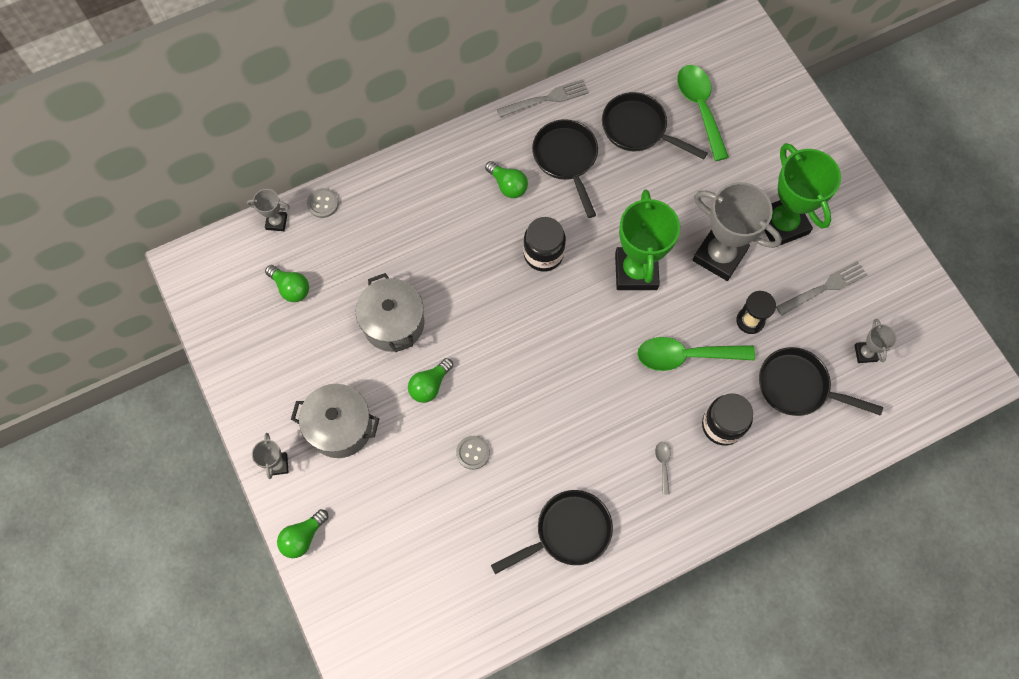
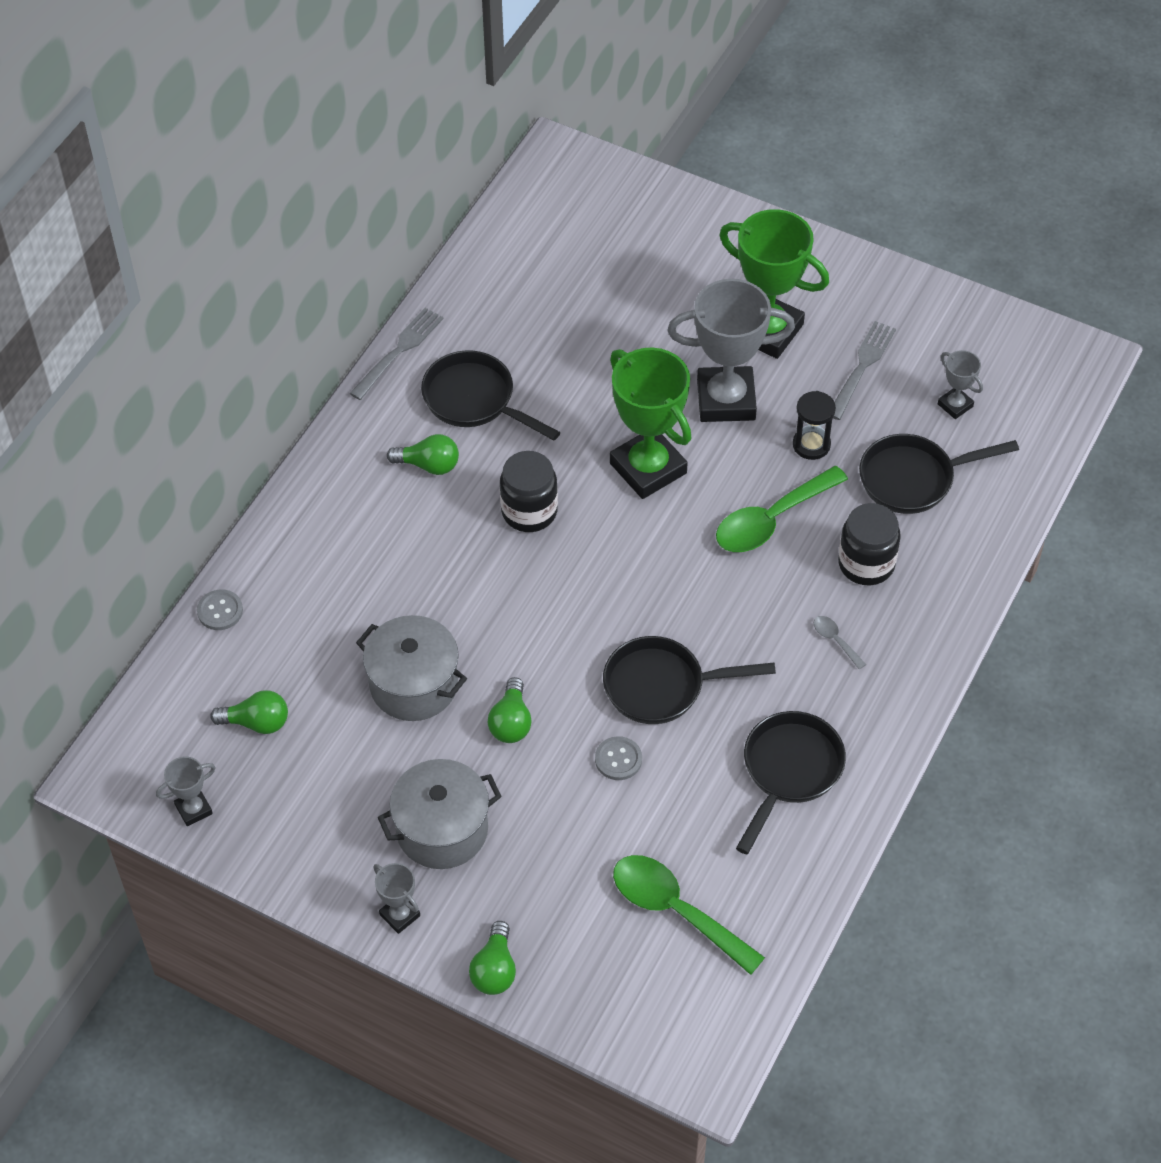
camera: 35 degrees left, 15 degrees down
grey trophy [247,189,290,231] -> grey trophy moved to [156,757,216,826]
black pan [602,92,708,159] -> black pan moved to [603,636,776,724]
green spoon [677,65,729,161] -> green spoon moved to [613,855,765,975]

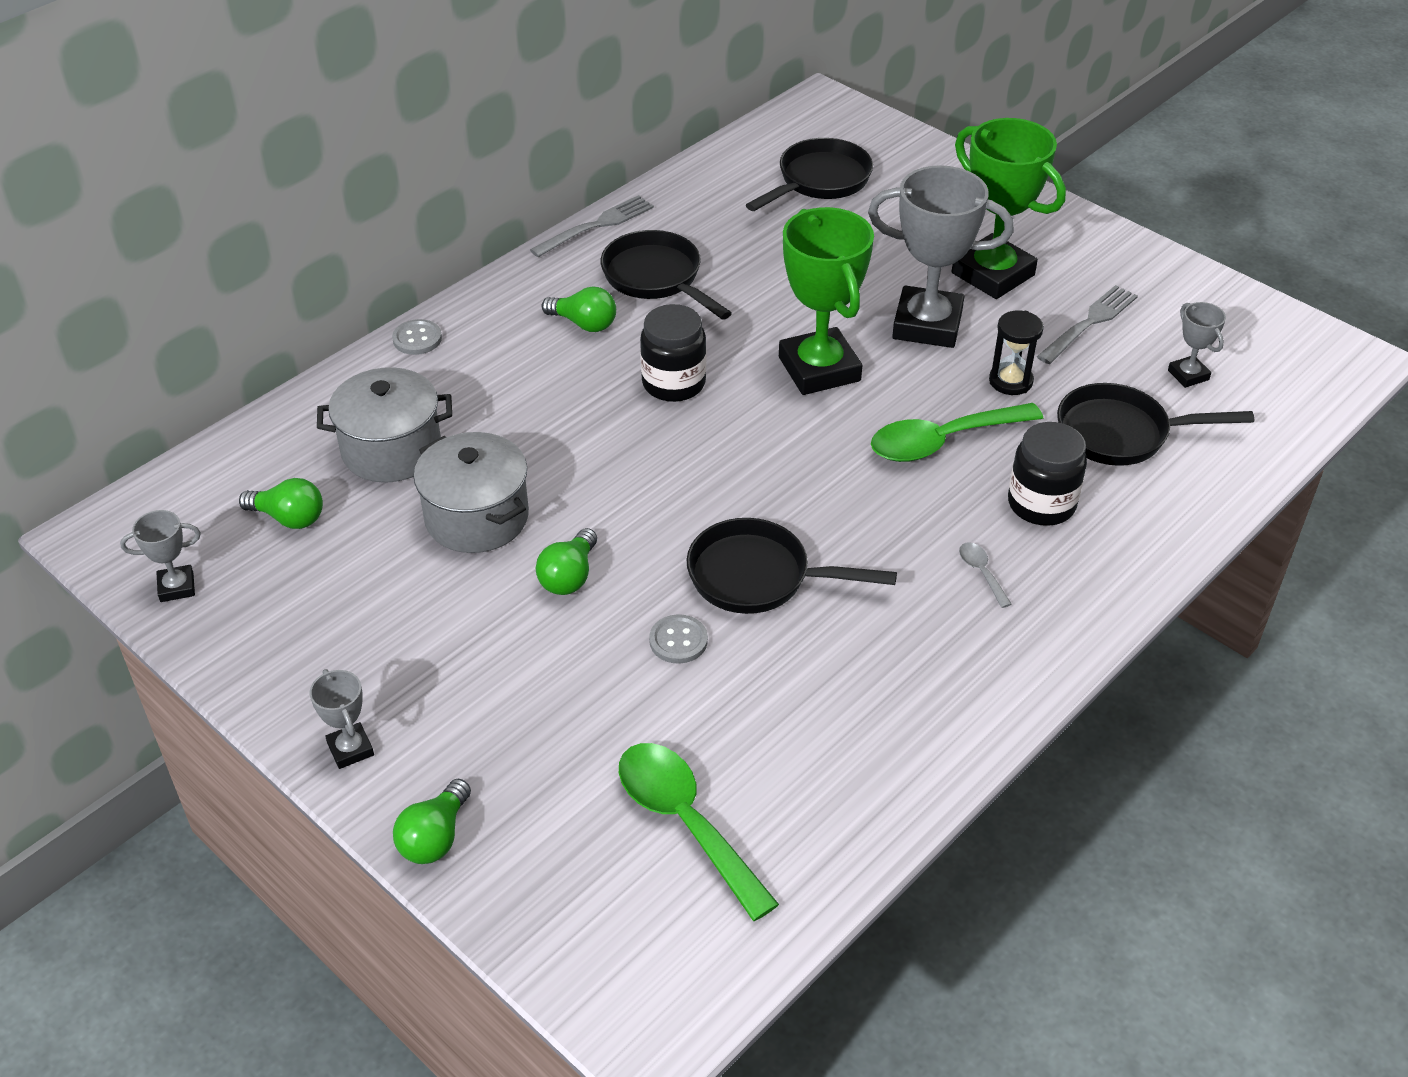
camera: 15 degrees right, 10 degrees down
grey button [197,589,243,630] -> grey button moved to [392,319,442,355]
grey pot [378,759,502,869] -> grey pot moved to [317,367,452,483]
black pan [736,711,846,854] -> black pan moved to [746,138,873,211]

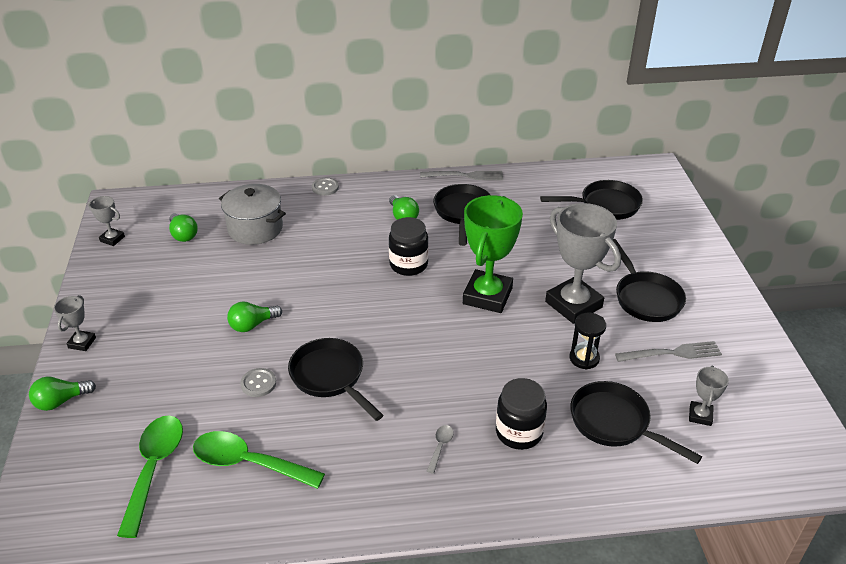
camera: 40 degrees right, 5 degrees down
grey pot [414,432,529,553] -> none
green spoon [871,403,1043,462] -> green spoon moved to [193,431,325,489]
green trophy [952,118,1066,299] -> black pan [613,239,686,322]

